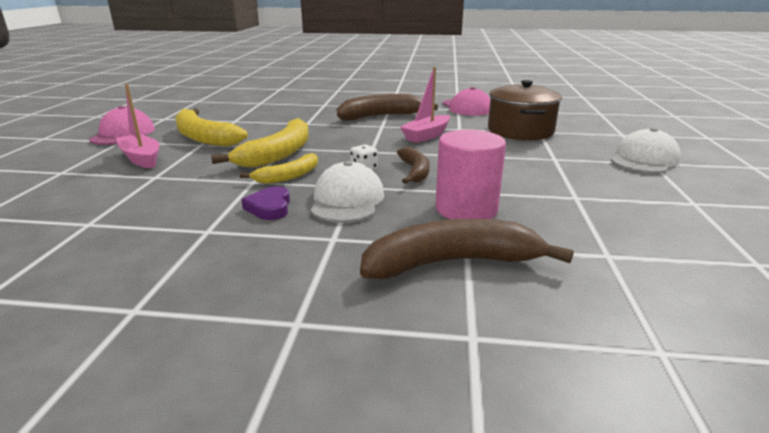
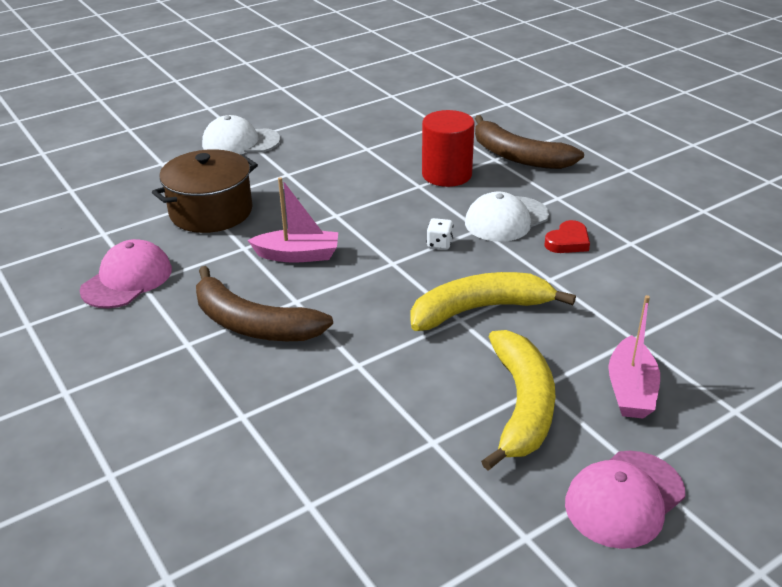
camera: 130 degrees left, 10 degrees up
yellow banana [239,153,318,184] -> none
purple heart [241,186,290,220] -> red heart [545,220,590,253]
brown banana [397,147,429,184] -> none
pink cylinder [435,130,506,219] -> red cylinder [422,110,475,187]

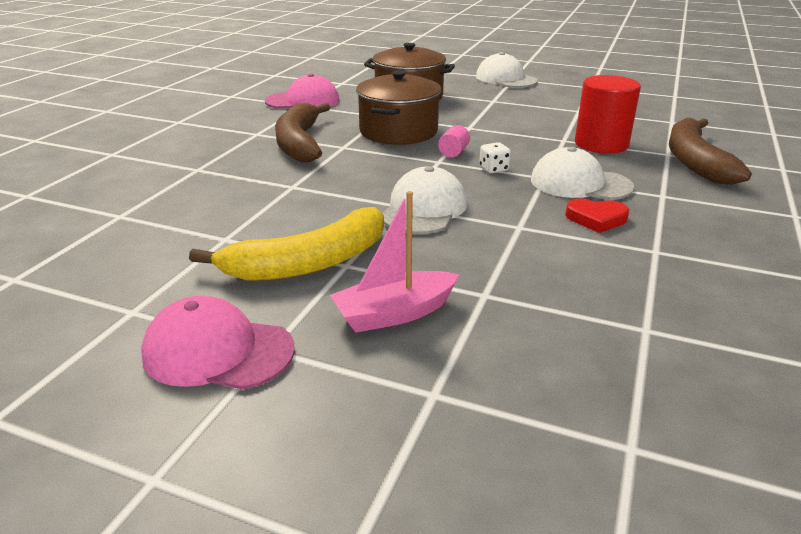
camera: 55 degrees right, 5 degrees down
pink boat [248,177,338,263] -> brown pot [356,70,441,145]
yellow banana [410,272,576,331] -> white cap [382,166,467,234]
none -> pink cylinder [438,125,470,158]

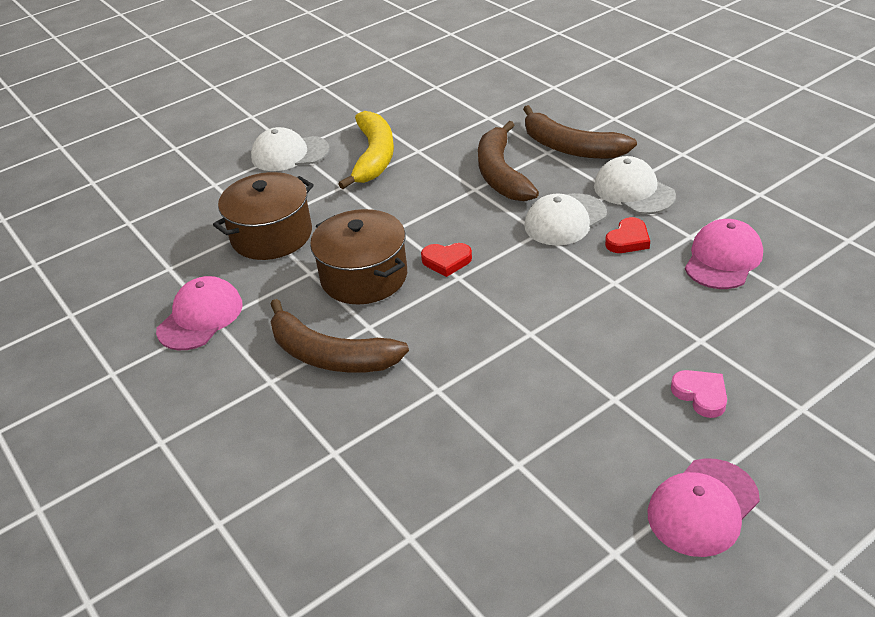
camera: 55 degrees left, 10 degrees up
yellow banana [189,207,384,281] -> yellow banana moved to [338,111,394,189]
pink boat [330,191,459,333] -> pink heart [671,370,727,418]
white cap [382,166,467,234] -> white cap moved to [594,156,676,214]
pink cylinder [438,125,470,158] -> red heart [421,243,472,277]
white dice [479,142,511,173] -> none
red cylinder [575,75,641,154] -> brown banana [478,121,539,201]
none -> pink cap [685,219,763,289]

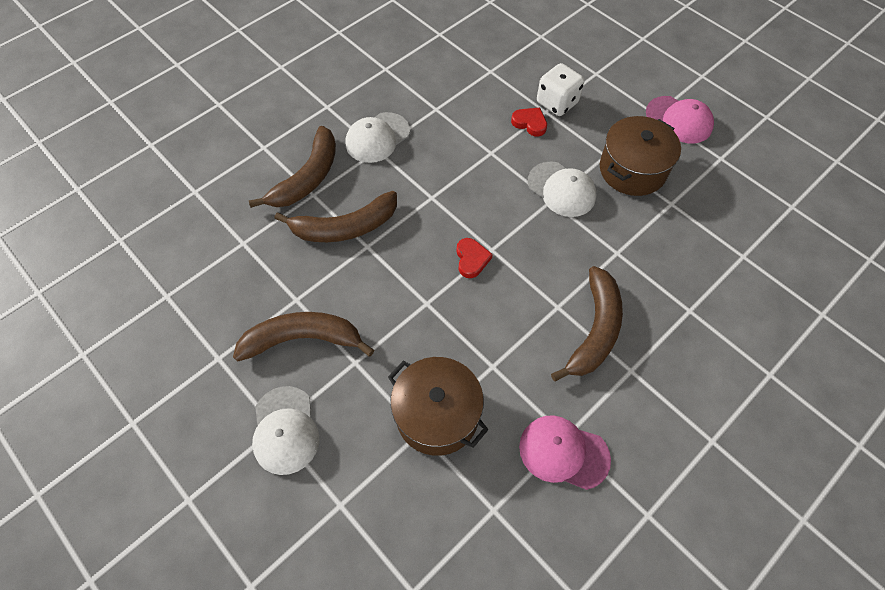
camera: 100 degrees left, 20 degrees up
brown pot [310,209,407,304] -> brown pot moved to [600,116,681,196]
yellow banana [338,111,394,189] -> brown banana [233,312,374,361]
white cap [524,193,607,246] -> white cap moved to [528,161,596,217]
red heart [605,217,650,253] -> red heart moved to [511,108,547,137]
pink heart [671,370,727,418] -> none
pink cap [685,219,763,289] -> none
none -> white dice [537,63,584,116]

